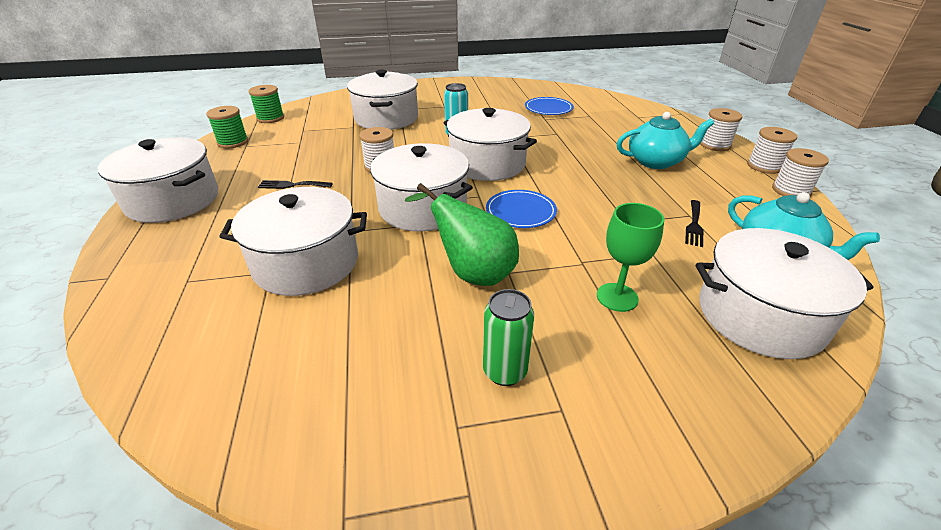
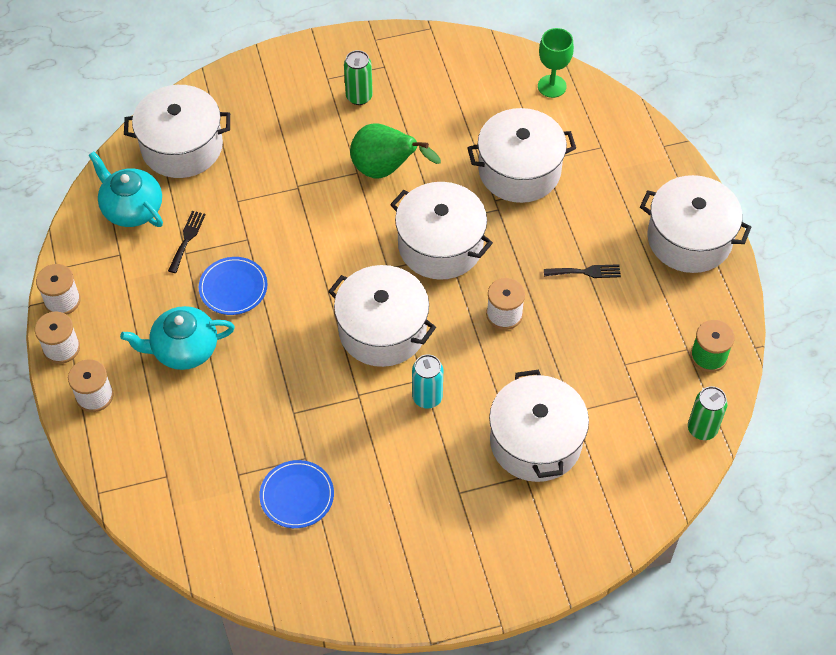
camera: 175 degrees right, 20 degrees up
green spool [248,85,284,123] -> green can [688,386,727,440]
blue plate [486,190,557,228] -> blue plate moved to [199,257,267,315]
green goblet [597,203,665,312] -> green goblet moved to [538,28,574,98]

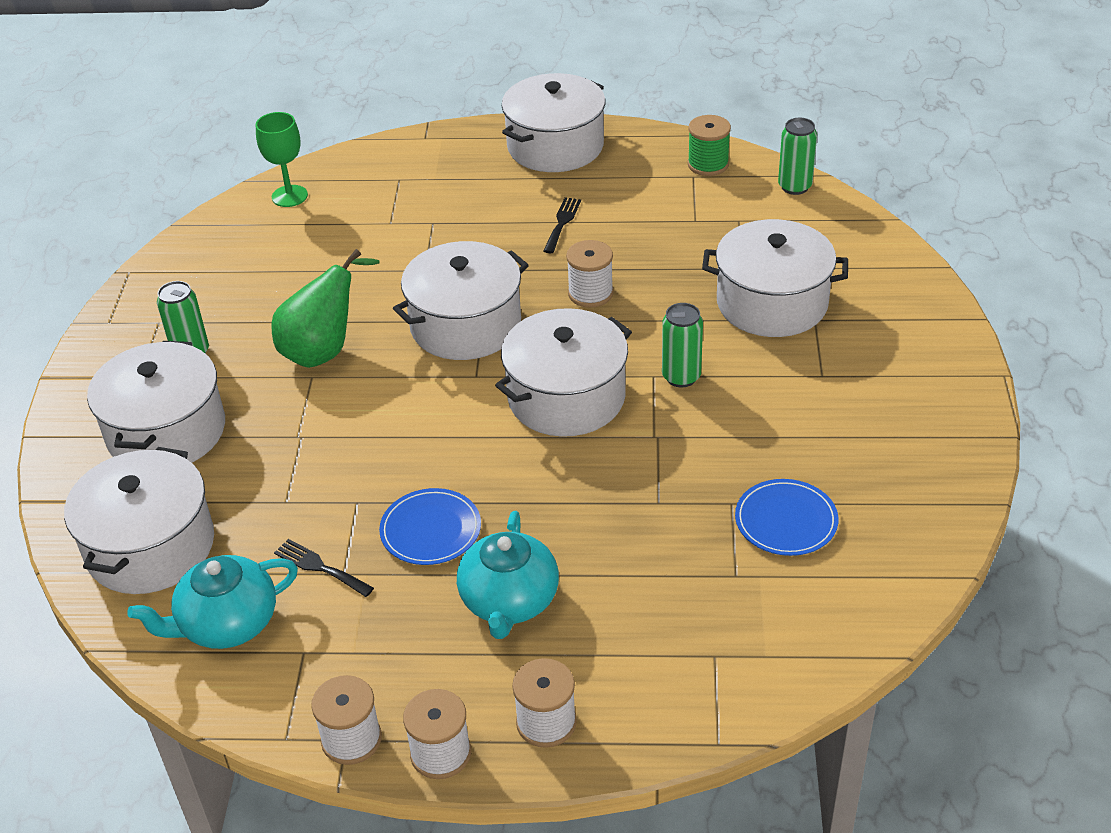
camera: 70 degrees left, 15 degrees down
turquoise can [412,354,443,408] -> green can [662,303,703,388]
white pot [467,108,576,203] -> white pot moved to [87,341,225,463]

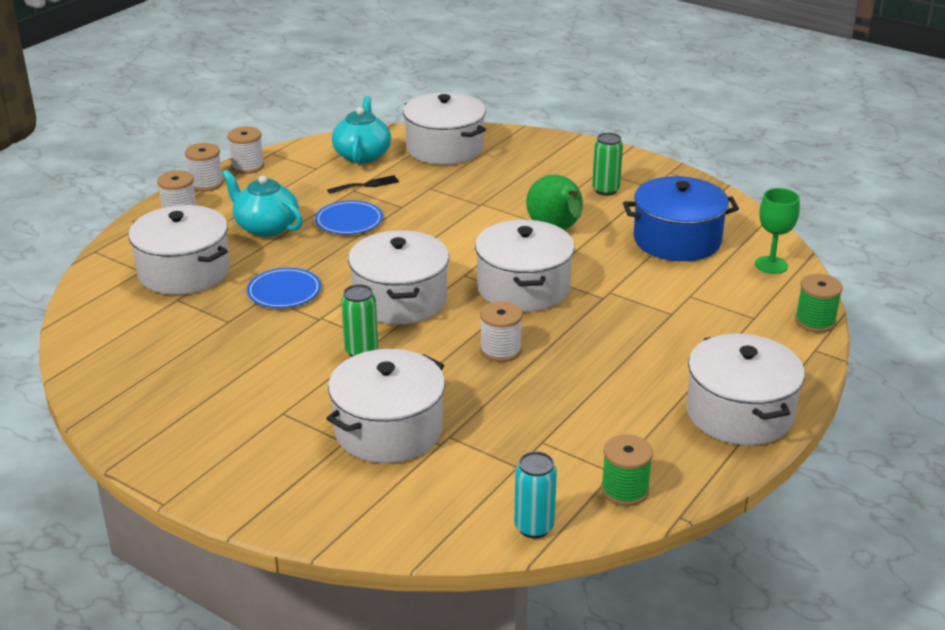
camera: 120 degrees right, 10 degrees down
white pot [87,341,225,463] -> white pot moved to [128,205,230,295]
black fork [543,197,581,253] -> none
blue plate [735,479,838,556] -> blue plate moved to [247,268,321,308]
green can [778,118,817,195] -> turquoise can [514,451,557,538]
none -> blue pot [623,176,739,261]
none -> green spool [795,274,843,333]

